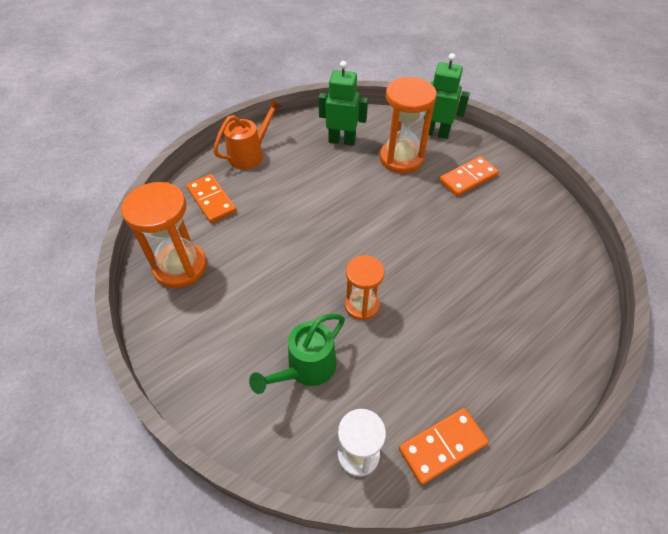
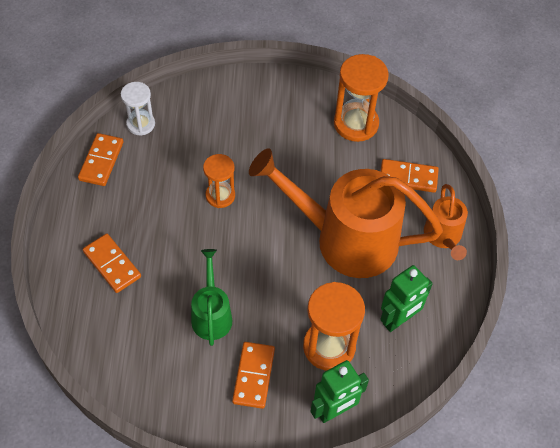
camera: 130 degrees right, 5 degrees up
green watering can [249,314,345,394] -> green watering can moved to [191,249,233,346]
none -> orange domino [83,233,141,293]
none -> orange watering can [249,148,443,278]

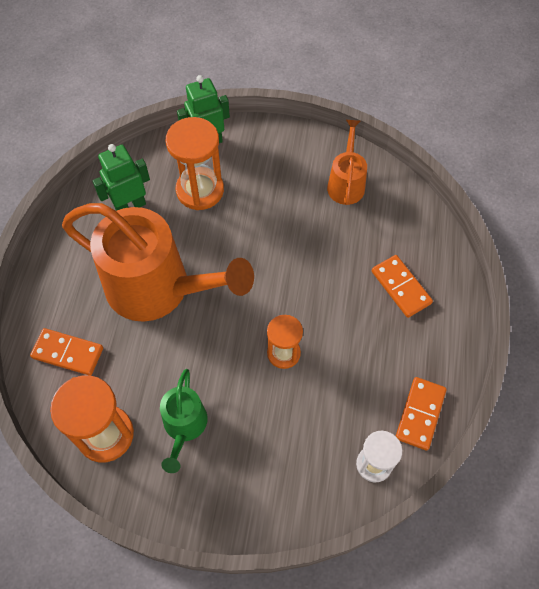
camera: 170 degrees left, 5 degrees up
green watering can [191,249,233,346] -> green watering can moved to [160,369,208,473]
orange domino [232,342,275,409] -> none
orange watering can [424,184,468,260] -> orange watering can moved to [327,120,367,205]

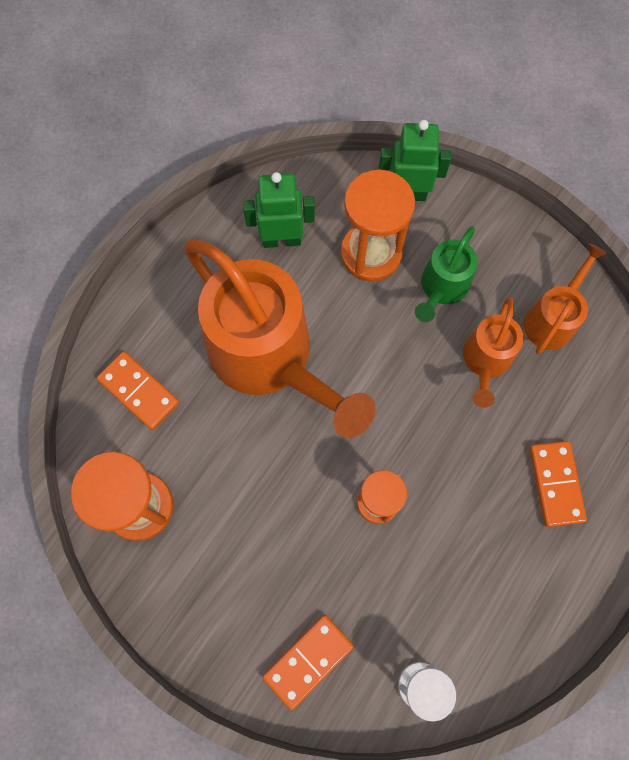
camera: 25 degrees right, 10 degrees up
green watering can [160,369,208,473] -> green watering can moved to [415,226,478,322]
orange domino [396,377,447,451] -> orange domino moved to [263,615,354,710]
none -> orange watering can [463,297,524,408]

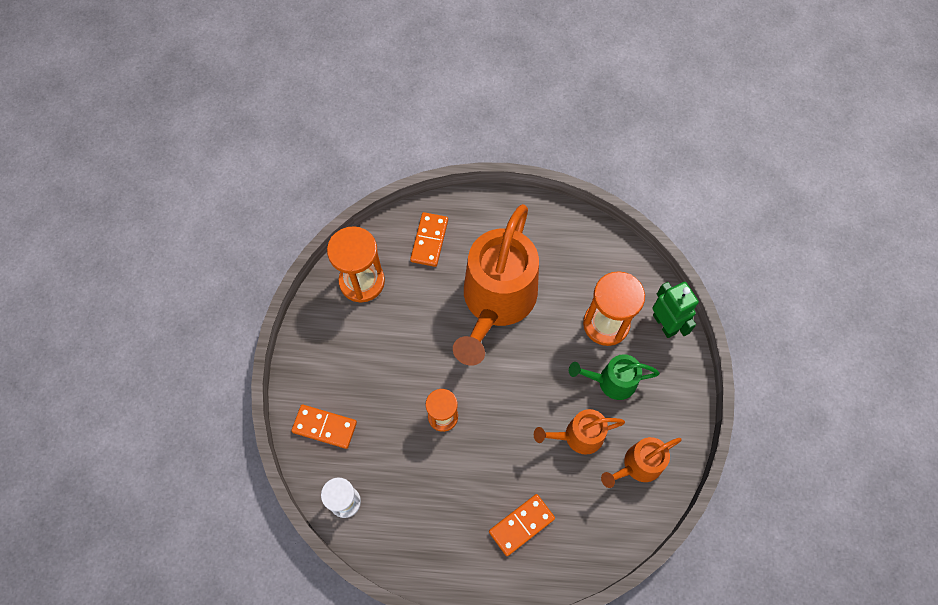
camera: 60 degrees right, 5 degrees down
green robot [243,172,315,248] -> none
orange watering can [524,243,607,354] -> orange watering can turned 150 degrees clockwise [601,437,682,488]

